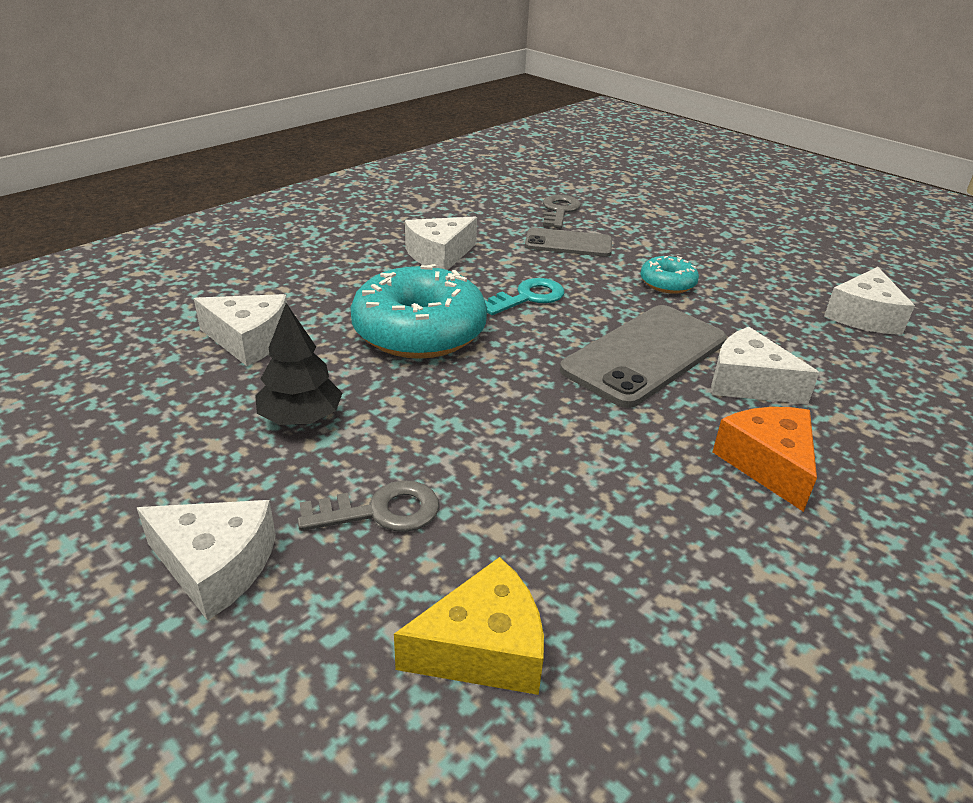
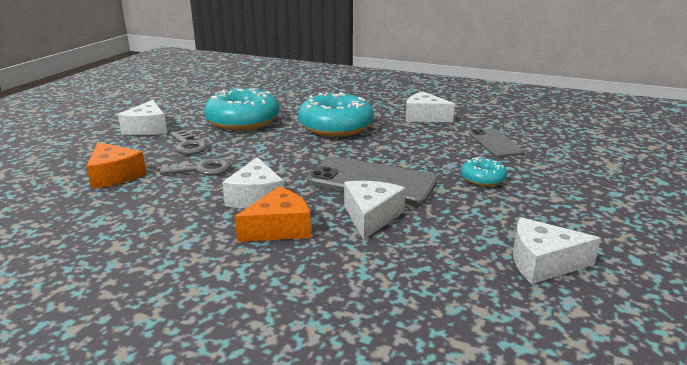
camera: 70 degrees right, 10 degrees down
white cheese [194,294,287,366] -> white cheese moved to [222,157,284,208]
black tree [255,303,342,425] -> turquoise donut [204,89,279,131]
yellow cheese [394,557,544,695] -> orange cheese [86,142,146,189]
turquoise key [485,278,565,315] -> none
grey key [543,195,581,228] -> grey key moved to [160,158,231,175]

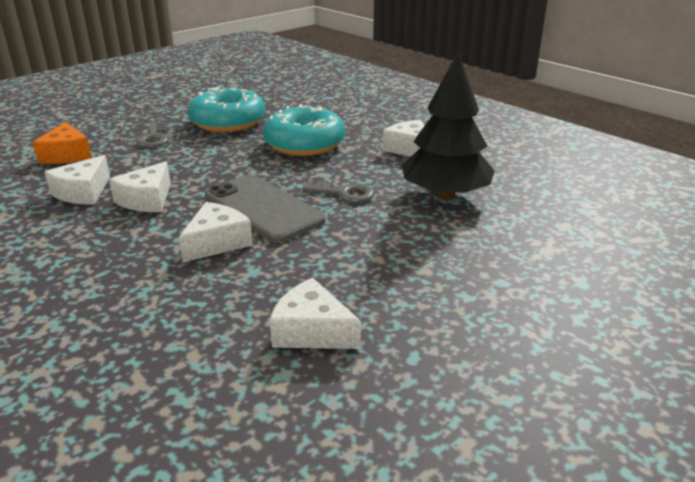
camera: 25 degrees right, 5 degrees up
white cheese [118,100,167,135] -> white cheese moved to [45,155,110,204]
grey key [160,158,231,175] -> grey key moved to [302,181,375,202]
orange cheese [235,186,311,242] -> none
turquoise donut [461,157,507,186] -> none
grey phone [469,129,525,157] -> black tree [402,52,495,200]

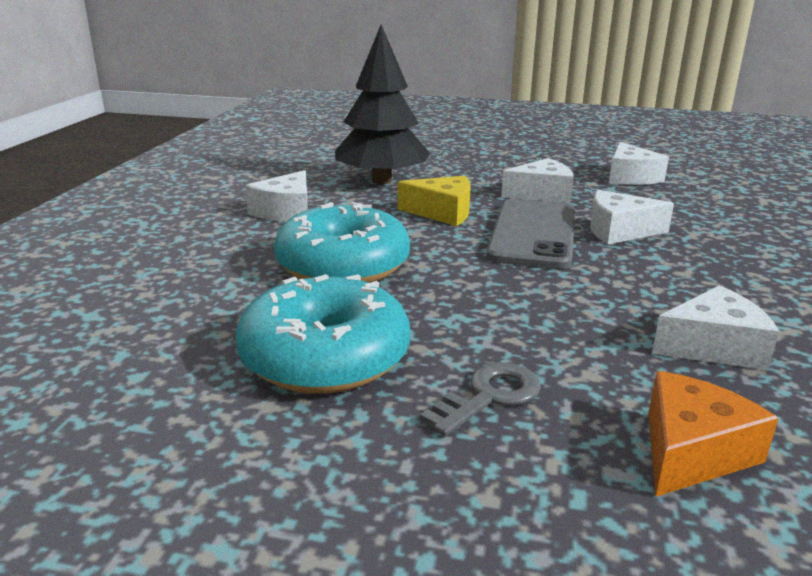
camera: 125 degrees left, 5 degrees down
white cheese [109,161,171,212] -> white cheese moved to [501,158,574,204]
grey key [302,181,375,202] -> yellow cheese [398,176,471,226]

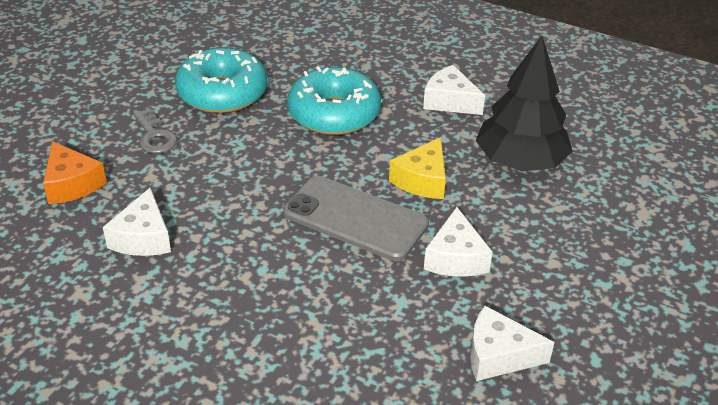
camera: 105 degrees right, 15 degrees up
white cheese [591,190,674,244] -> none

